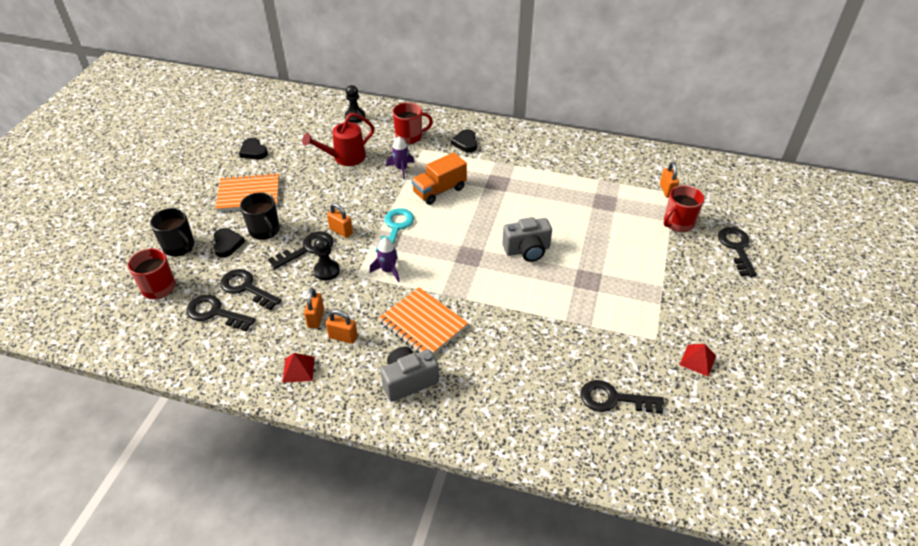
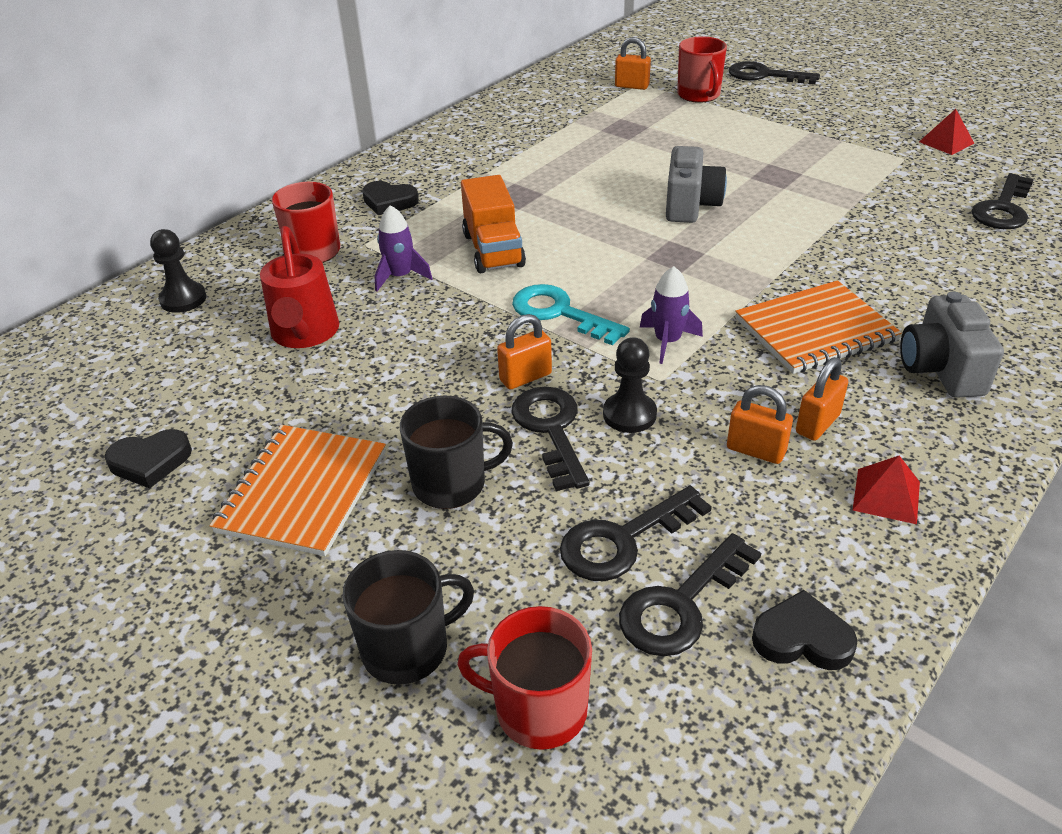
camera: 65 degrees left, 5 degrees down
black heart [213,228,245,257] -> black heart moved to [752,590,858,670]

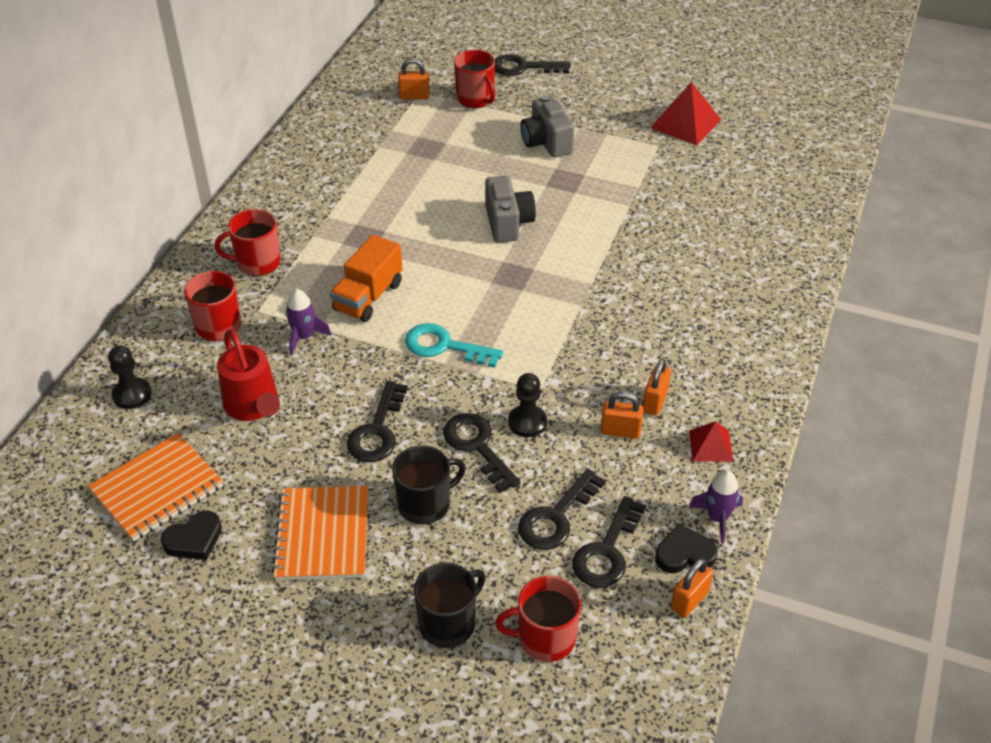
camera: 20 degrees left, 5 degrees up
black heart [362,181,419,215] -> red mug [215,209,281,276]
orange truck [461,175,526,273] -> orange truck turned 60 degrees clockwise [330,234,402,322]
orange padlock [497,314,552,389] -> orange padlock moved to [671,558,713,618]
purple rocket [640,266,703,364] -> purple rocket moved to [689,470,743,543]
orange notebook [735,280,902,374] -> orange notebook moved to [88,433,224,541]
grey camera [900,291,1004,398] -> grey camera moved to [520,95,574,158]
red pyramid [919,109,974,155] -> red pyramid [650,82,721,145], size x1.70
black key [971,173,1034,229] -> black key moved to [347,381,408,462]

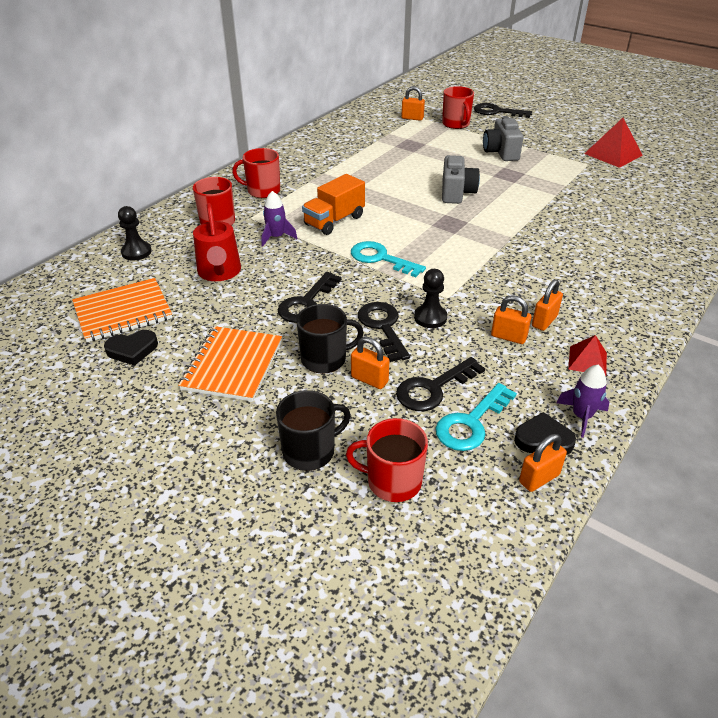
camera: 15 degrees right, 5 degrees down
black key [572,496,646,588] -> turquoise key [435,383,517,451]
none -> orange padlock [351,337,389,389]

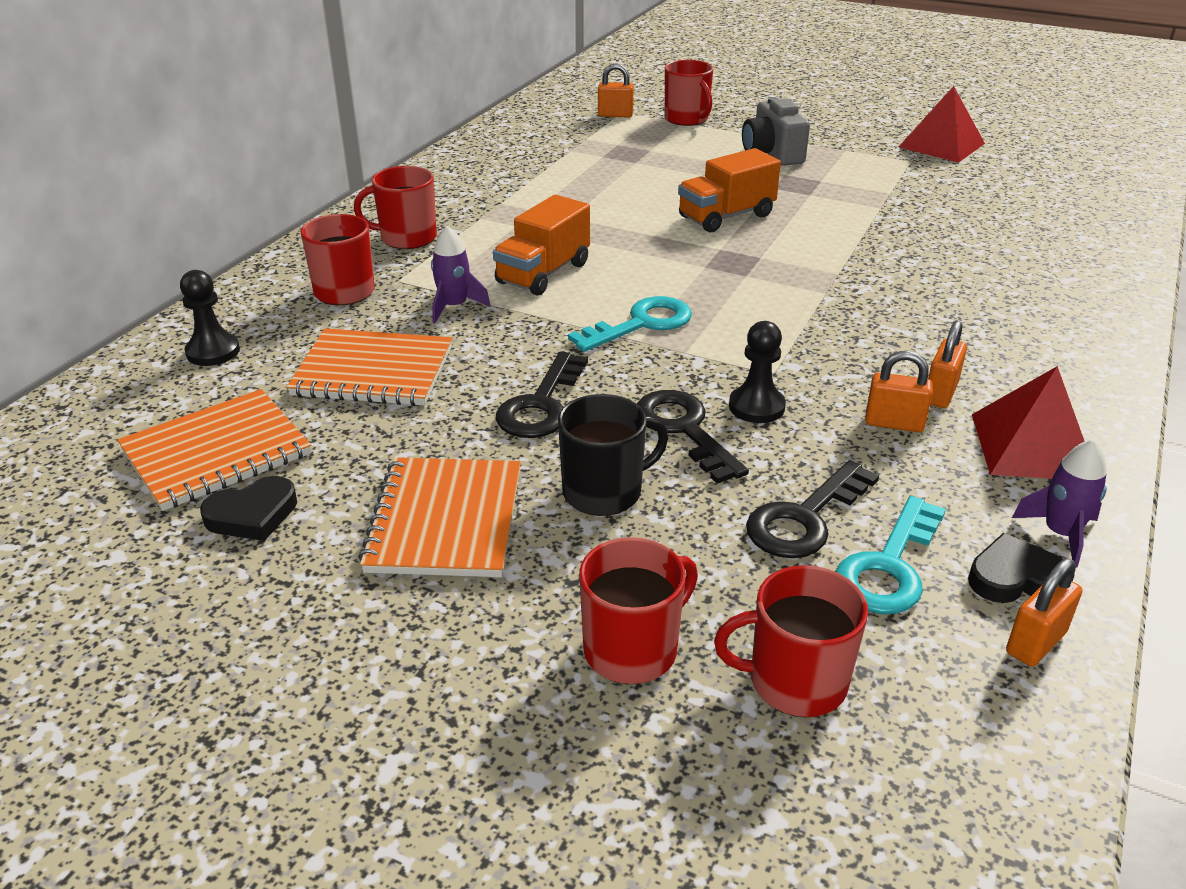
camera: 10 degrees left, 5 degrees down
red watering can [193,203,241,281] -> orange notebook [286,328,452,406]
black mug [276,390,351,471] -> red mug [579,537,698,684]
turquoise key [351,241,426,277] -> turquoise key turned 120 degrees clockwise [568,296,692,352]
orange padlock [351,337,389,389] -> none
grey camera [442,155,480,204] -> orange truck [678,148,781,232]
black key [474,103,532,118] -> none
red pyramid [568,335,607,376] -> red pyramid [972,366,1085,479], size x1.70

